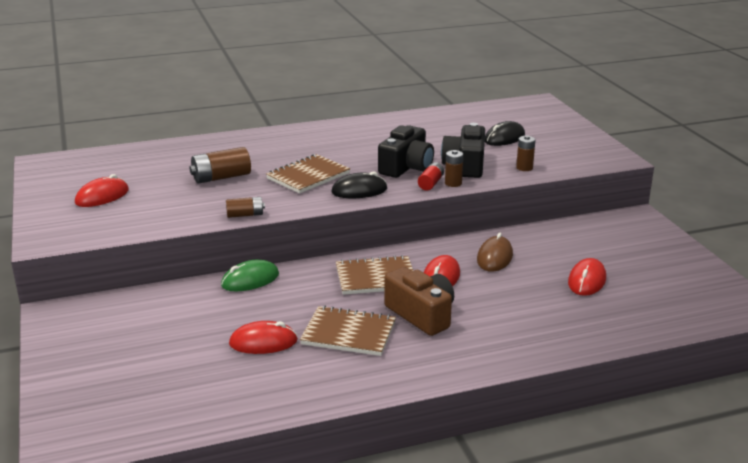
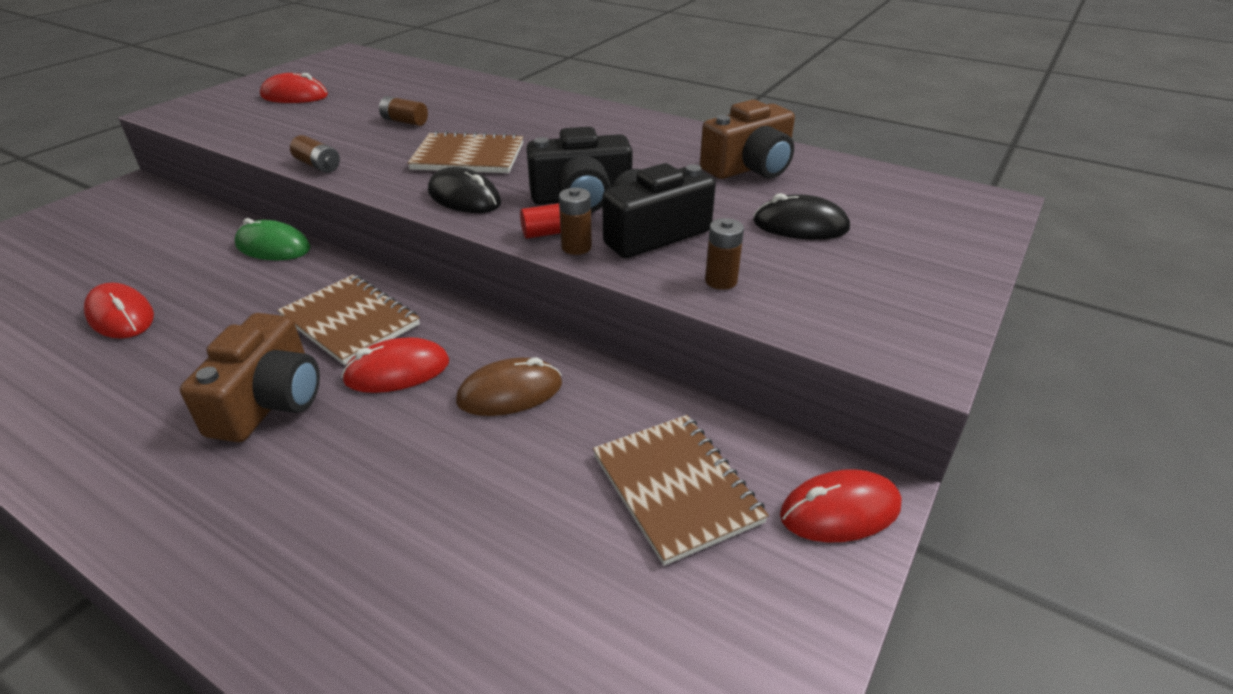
camera: 50 degrees right, 10 degrees up
brown battery [190,147,251,184] -> brown battery [379,96,428,126], size x0.61
brown notebook [300,305,396,356] -> brown notebook moved to [593,415,769,566]
red mouse [568,258,606,296] -> red mouse moved to [780,469,902,543]
none -> brown camera [700,100,795,179]

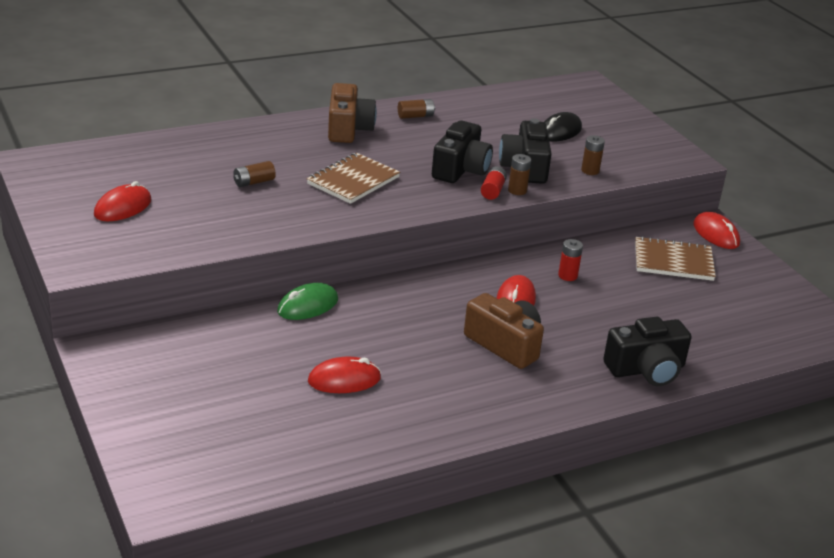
camera: 60 degrees left, 5 degrees down
brown notebook [277,275,420,365] -> none
brown battery [290,135,340,173] -> brown battery moved to [398,99,435,119]
black mouse [428,167,501,213] -> none
brown mouse [456,357,562,416] -> red battery [558,239,583,281]
brown camera [700,100,795,179] -> brown camera moved to [328,83,377,143]
red mouse [780,469,902,543] -> red mouse turned 45 degrees counterclockwise [693,212,740,249]
none -> black camera [603,317,691,386]

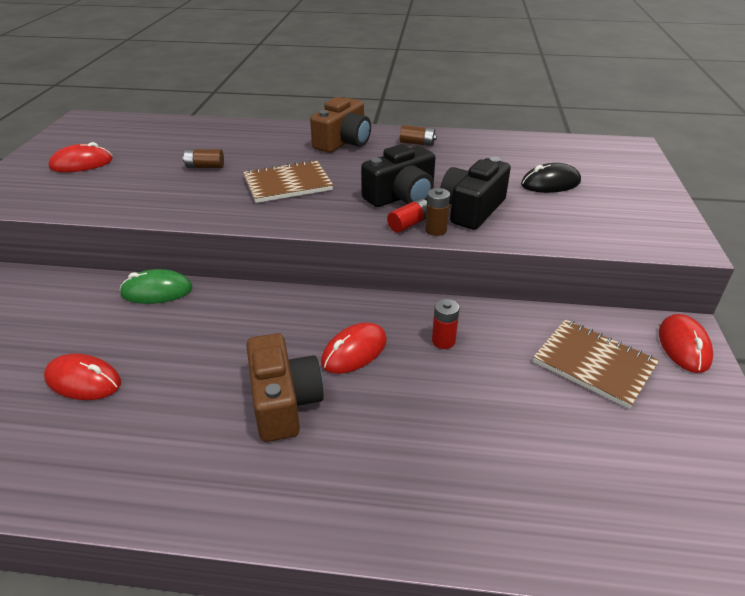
camera: 35 degrees right, 5 degrees up
brown battery [581,135,605,175] -> none
black camera [603,317,691,386] -> none

